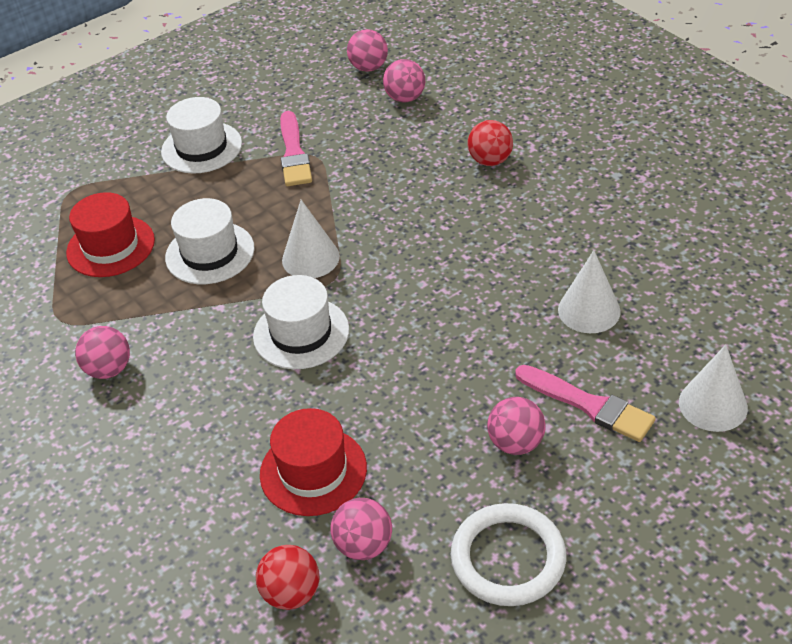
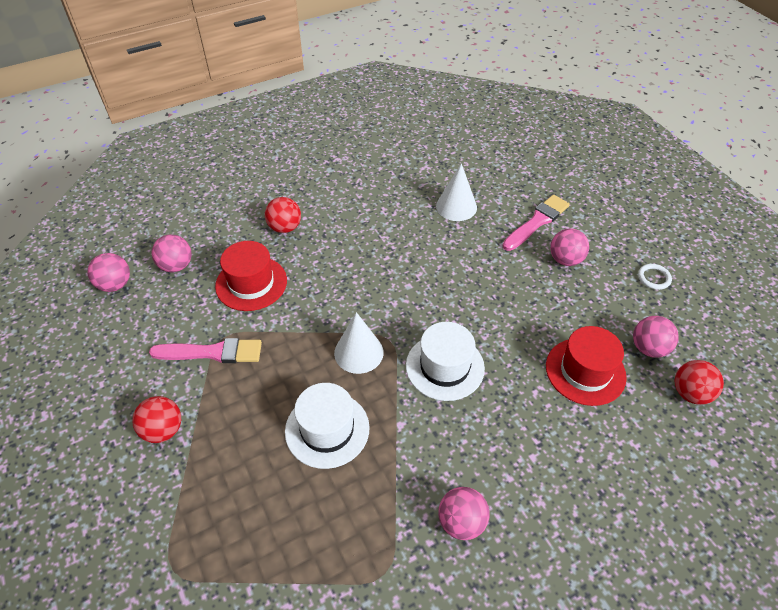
camera: 85 degrees left, 5 degrees up
red hat [66,192,155,277] -> red hat moved to [215,241,287,311]
white hat [161,97,242,174] -> red ball [132,396,181,443]
white ring [451,503,566,606] -> white ring [638,264,672,290], size x0.47
white cone [679,344,748,432] -> none

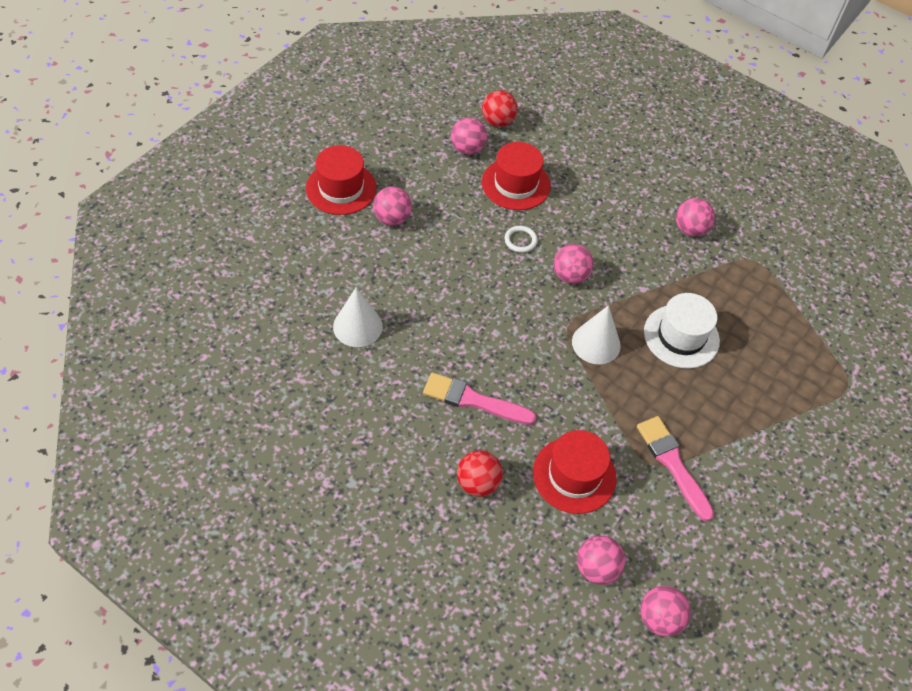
camera: 120 degrees left, 5 degrees up
red ball [132,396,181,443] -> none
white hat [406,322,485,401] -> pink ball [553,244,594,284]
pink brush [502,195,570,251] -> pink brush moved to [423,373,536,425]
white ring [638,264,672,290] -> white ring moved to [505,226,538,253]
none -> red hat [306,145,377,215]

